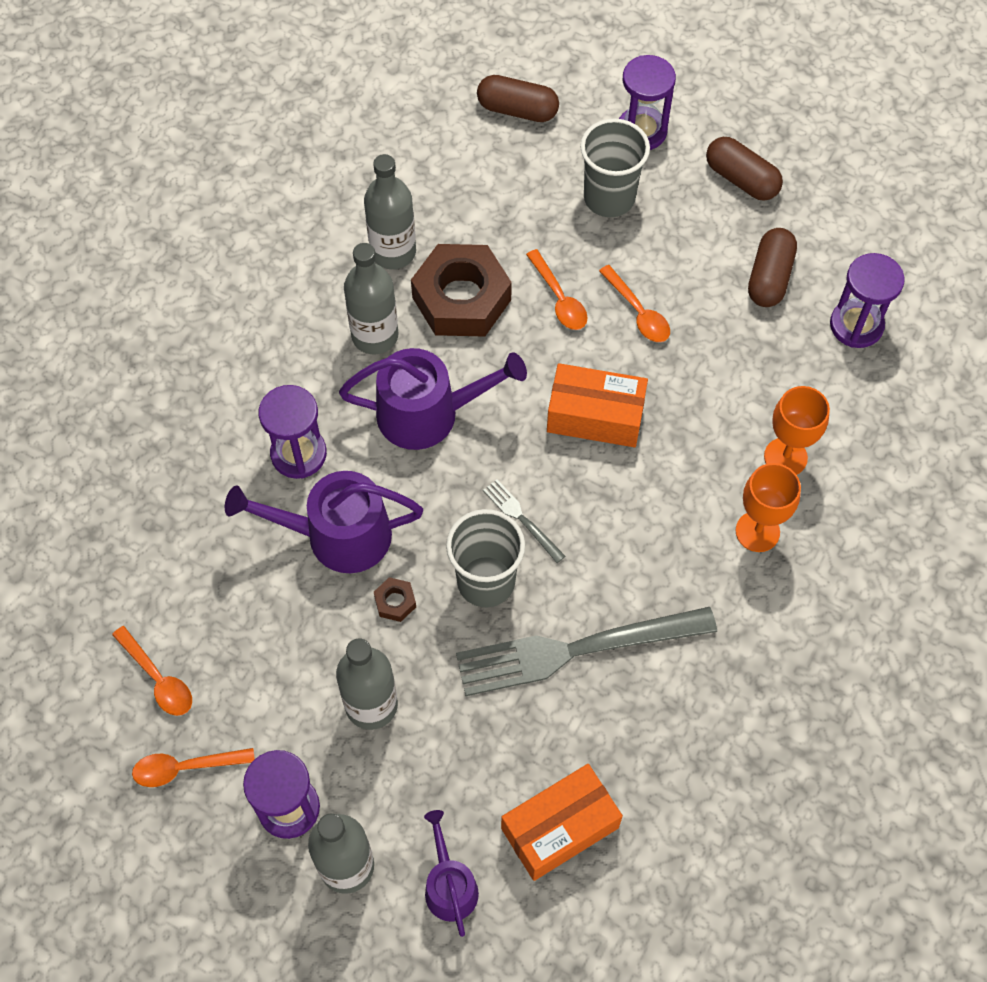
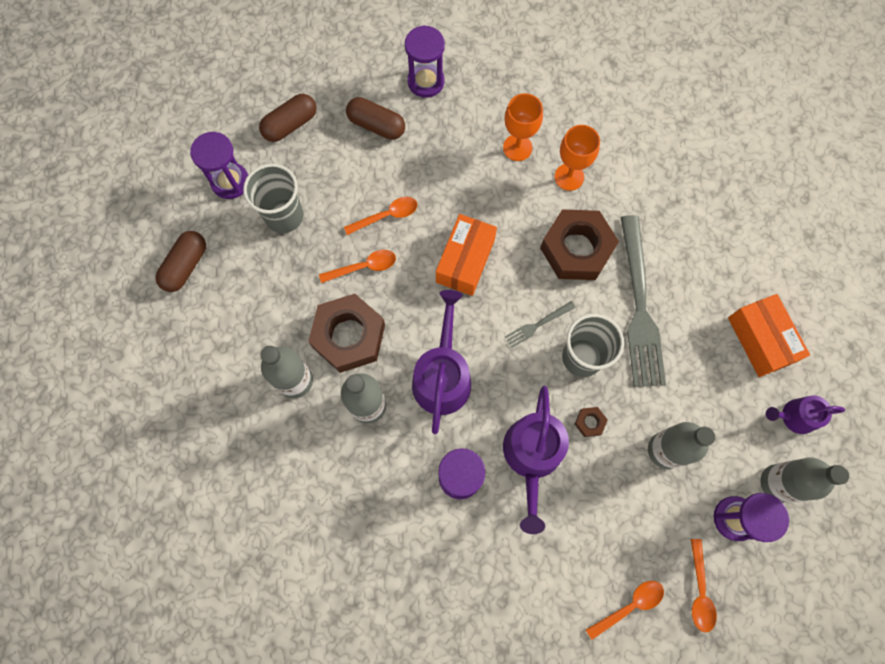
camera: 80 degrees left, 10 degrees up
none -> brown nut [540,209,619,280]

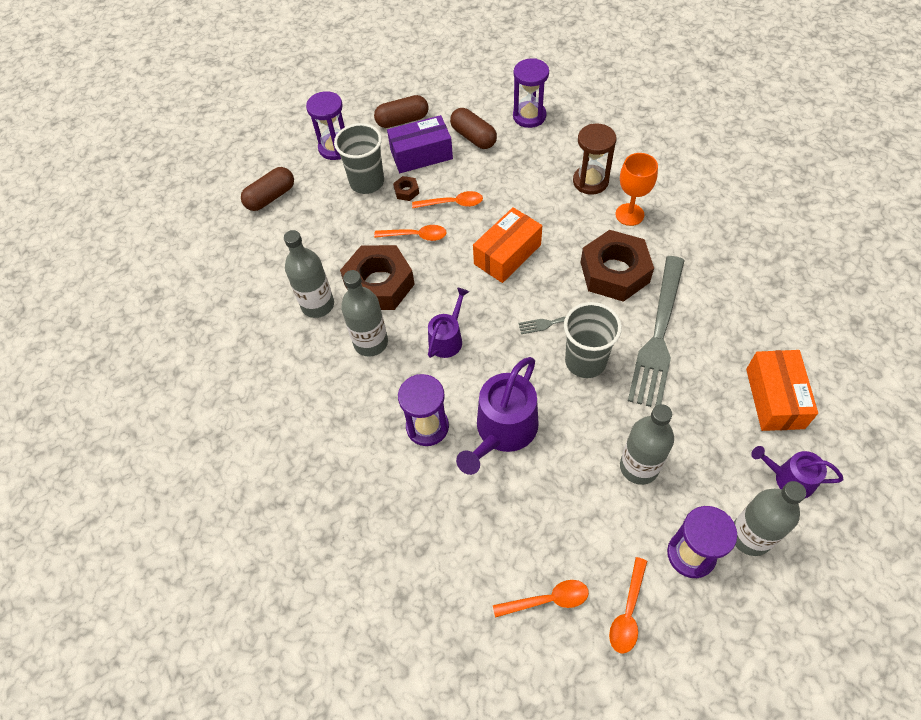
camera: 25 degrees right, 15 degrees down
purple watering can [412,290,471,434] -> purple watering can [428,288,469,358], size x0.59
orange goblet [503,93,543,161] -> brown hourglass [573,124,616,195]
brown nut [575,407,608,437] -> brown nut moved to [393,176,419,201]
none -> purple box [387,115,453,173]

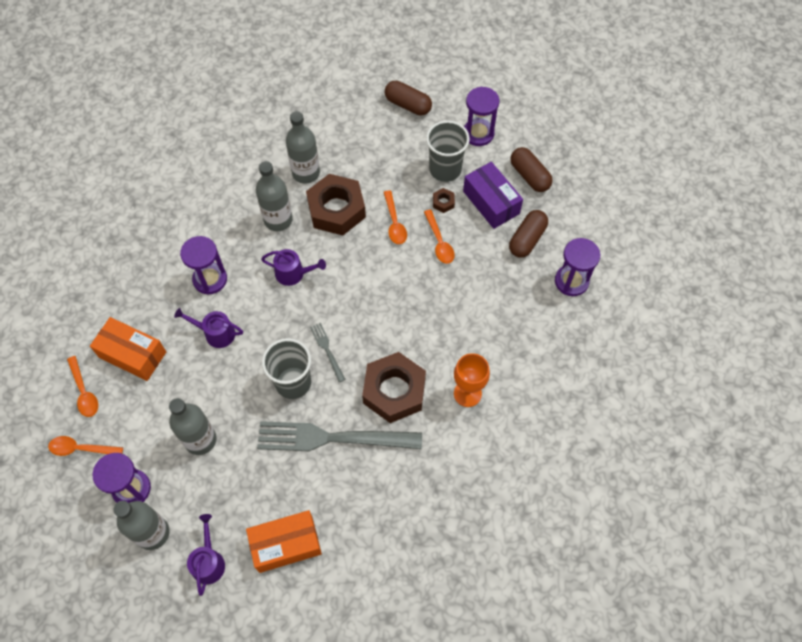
camera: 70 degrees right, 5 degrees up
purple watering can [456,357,539,475] -> purple watering can [174,308,243,348], size x0.59
orange box [473,207,542,283] -> orange box moved to [90,317,166,381]
brown hourglass [573,124,616,195] -> none

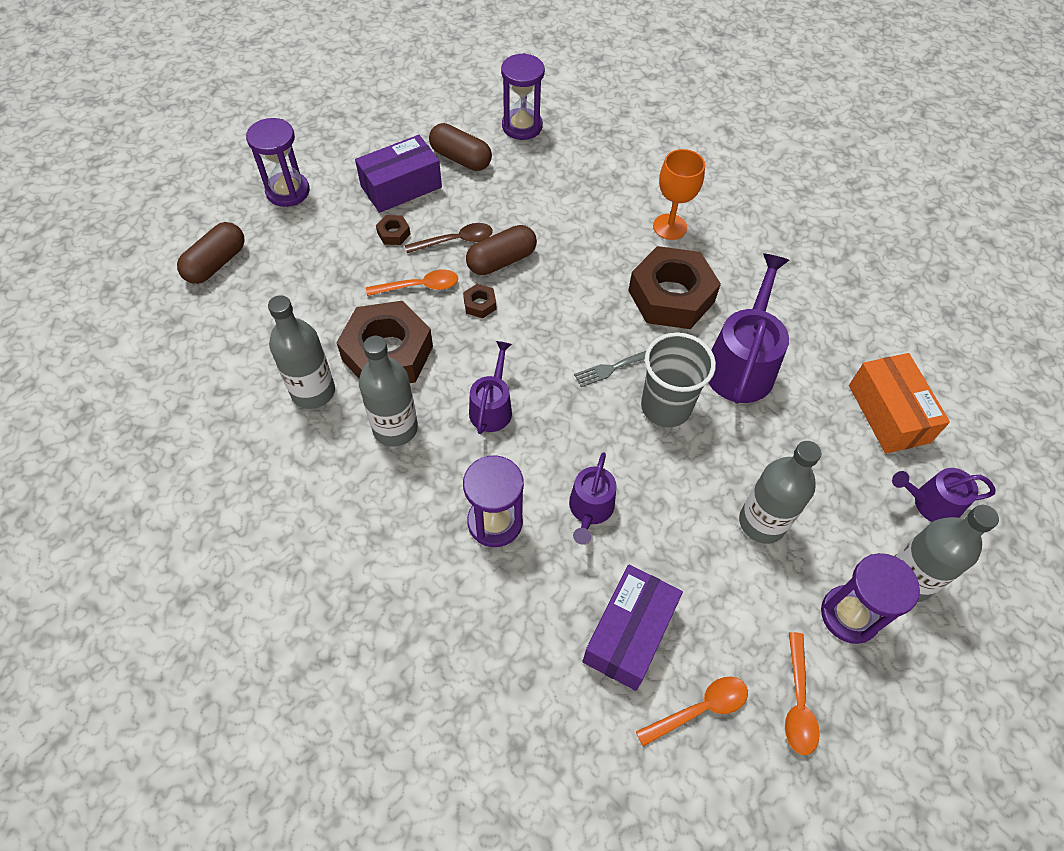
camera: 90 degrees left, 5 degrees down
orange box [90,317,166,381] -> purple box [583,565,683,691]
grey fork [257,421,422,451] -> purple watering can [708,253,789,404]
orange spoon [424,210,455,264] -> brown spoon [405,223,493,253]
grey cup [426,120,470,182] -> none
brown capsule [510,147,553,192] -> brown capsule moved to [466,225,537,275]
none -> brown nut [463,284,496,318]

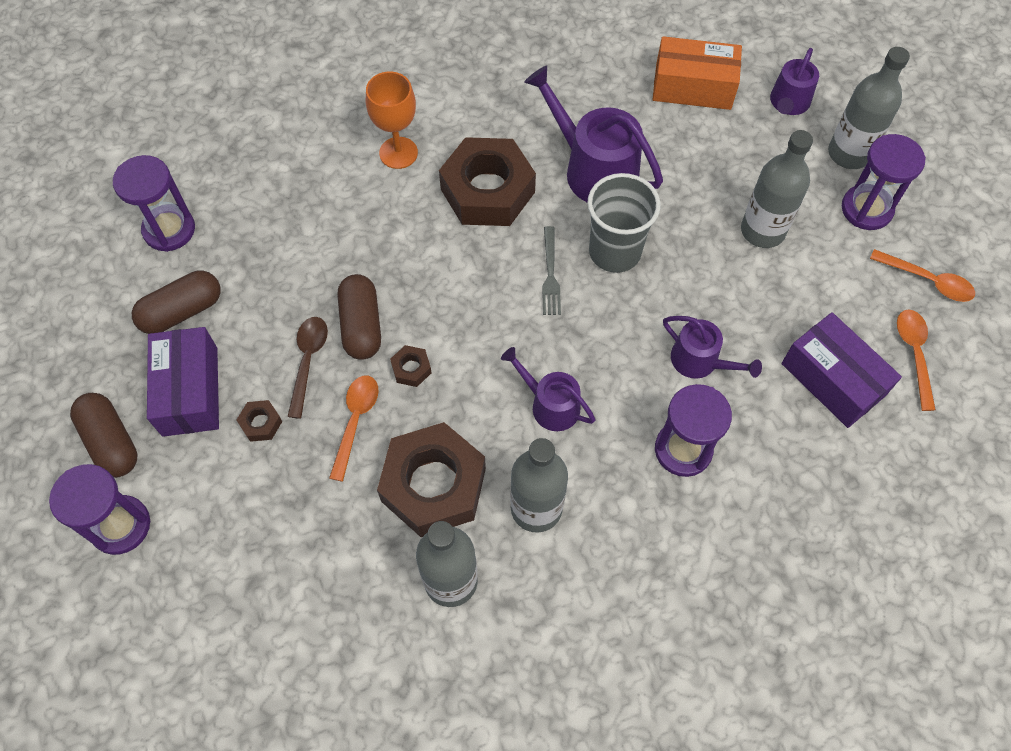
camera: 65 degrees left, 5 degrees up
brown capsule [177,222,245,284] -> brown capsule moved to [70,393,138,478]

